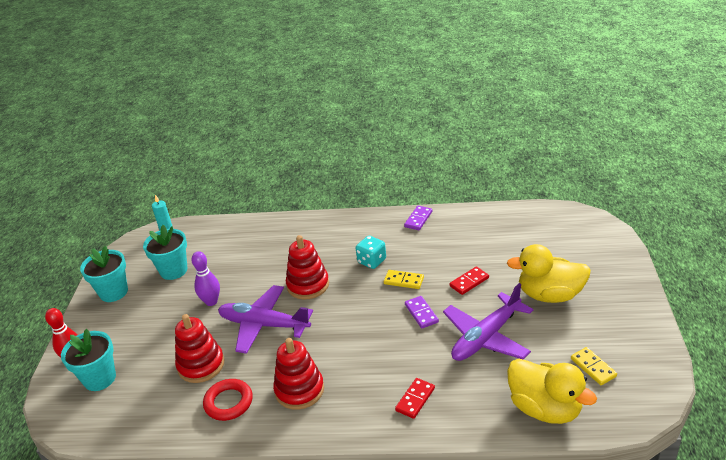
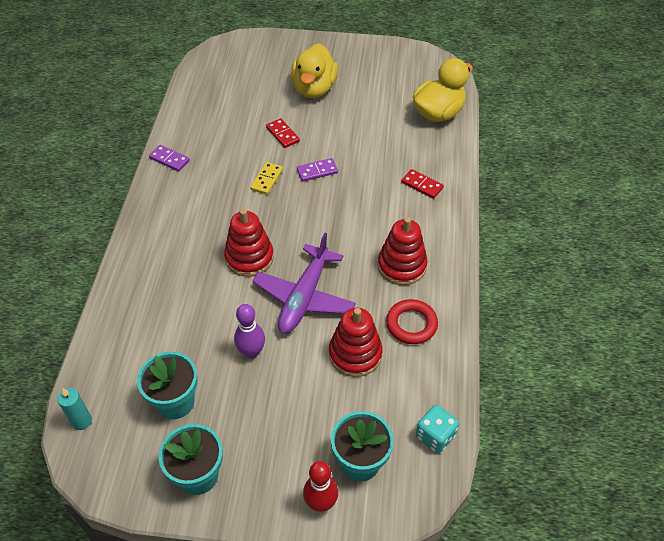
camera: 90 degrees left, 15 degrees up
turquoise dice [356,236,386,269] -> turquoise dice moved to [416,405,459,453]
purple plane [443,283,533,361] -> none
yellow domino [571,347,617,385] -> none

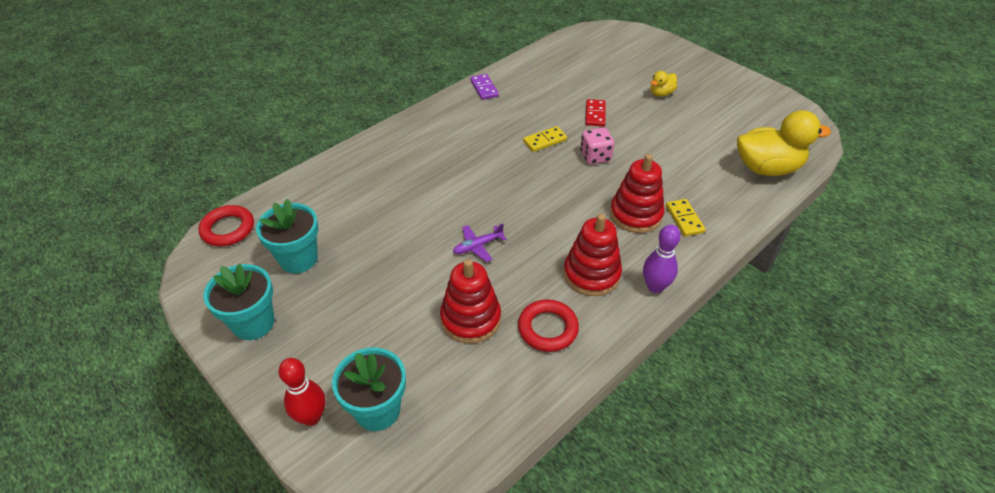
camera: 40 degrees right, 5 degrees down
turquoise candle [57,388,92,430] -> red ring [198,205,254,246]
red stacking toy [224,209,274,277] -> red stacking toy moved to [610,154,664,233]
purple bowling pin [234,304,265,358] -> purple bowling pin moved to [643,225,681,293]
purple plane [252,233,356,334] -> purple plane [453,224,507,262], size x0.46
yellow duck [291,43,338,98] -> yellow duck [650,71,677,97], size x0.48
purple domino [297,158,338,182] -> pink dice [580,128,614,164]
red domino [401,169,444,199] -> yellow domino [666,199,706,236]
turquoise dice [416,405,459,453] -> none

